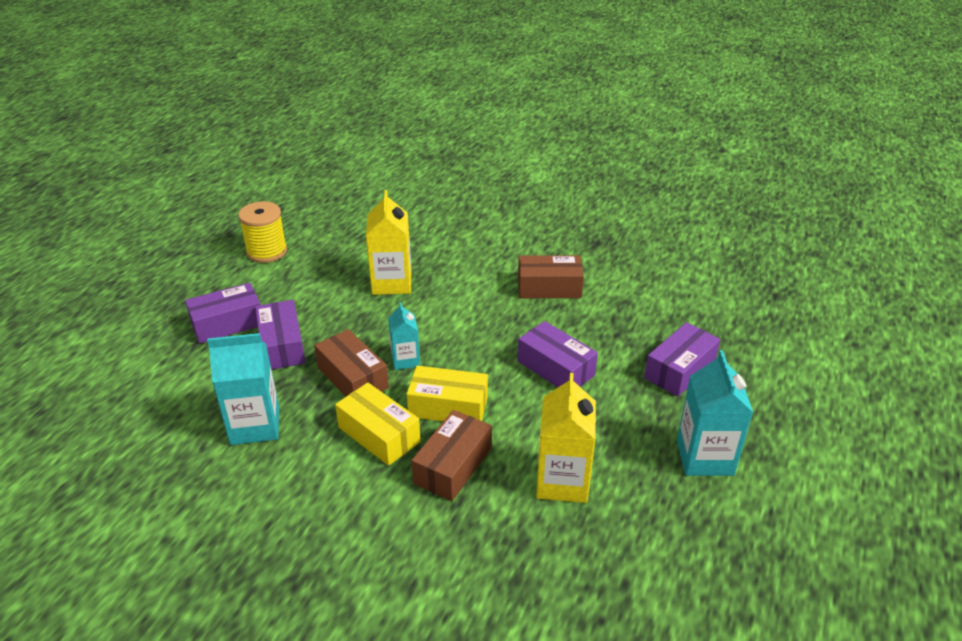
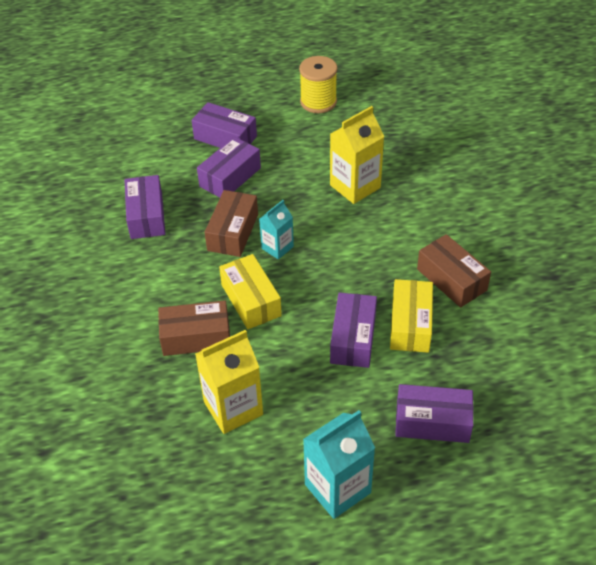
camera: 55 degrees right, 10 degrees up
turquoise carton [207,333,279,445] -> purple box [124,175,165,239]
yellow box [335,383,421,466] -> yellow box moved to [390,279,433,353]

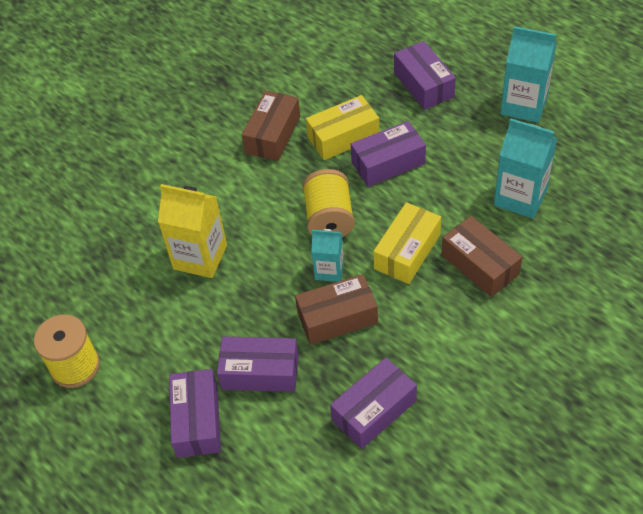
camera: 120 degrees left, 5 degrees up
yellow carton [195,330,263,434] -> turquoise carton [494,118,557,219]
none -> yellow spool [303,169,355,237]

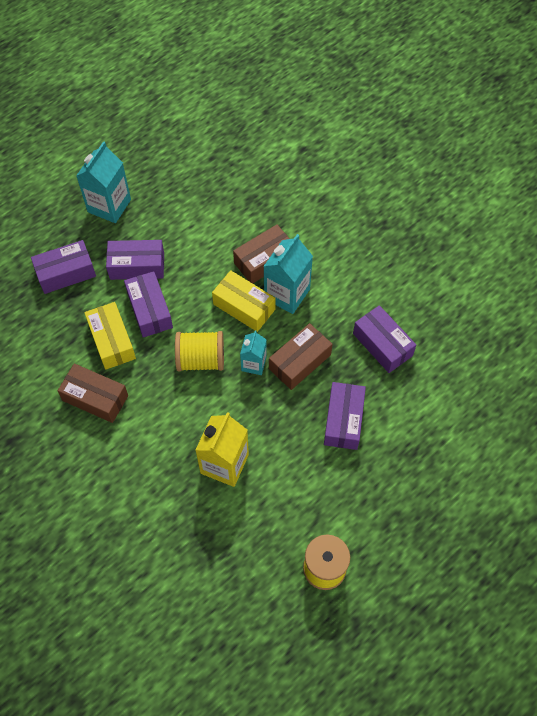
camera: 90 degrees left, 10 degrees up
purple box [169,369,221,458] -> purple box moved to [106,240,164,280]
brown box [295,274,378,345] -> brown box turned 60 degrees clockwise [269,323,333,390]
turquoise carton [494,118,557,219] -> turquoise carton moved to [263,234,313,314]

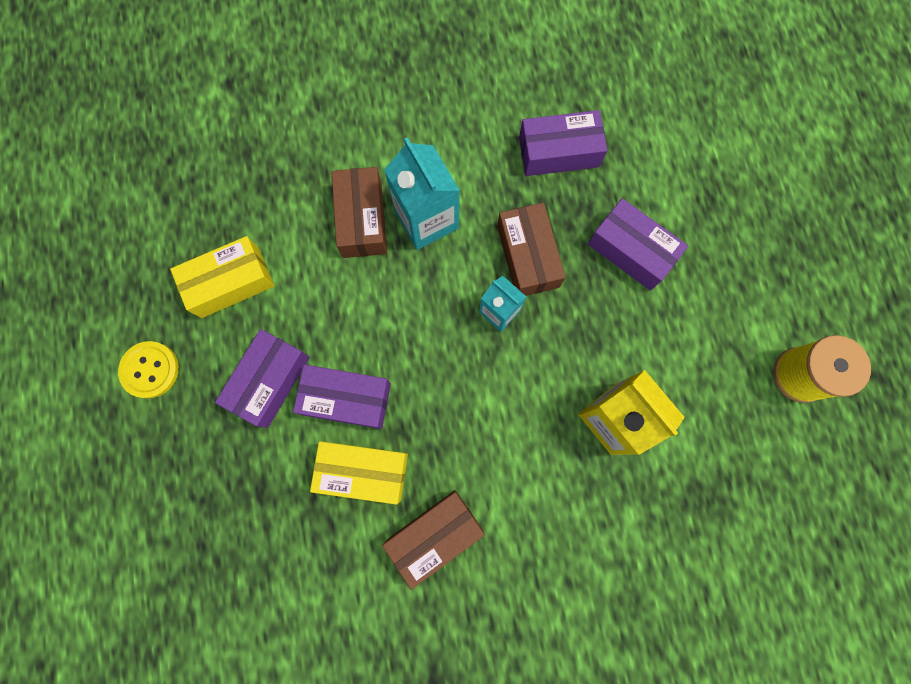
camera: 60 degrees left, 15 degrees up
purple box [31,240,96,294] -> none
turquoise carton [76,141,131,223] -> yellow button [118,341,179,399]
yellow spool [175,331,224,371] -> none
yellow box [212,270,276,332] -> yellow box moved to [170,236,274,318]

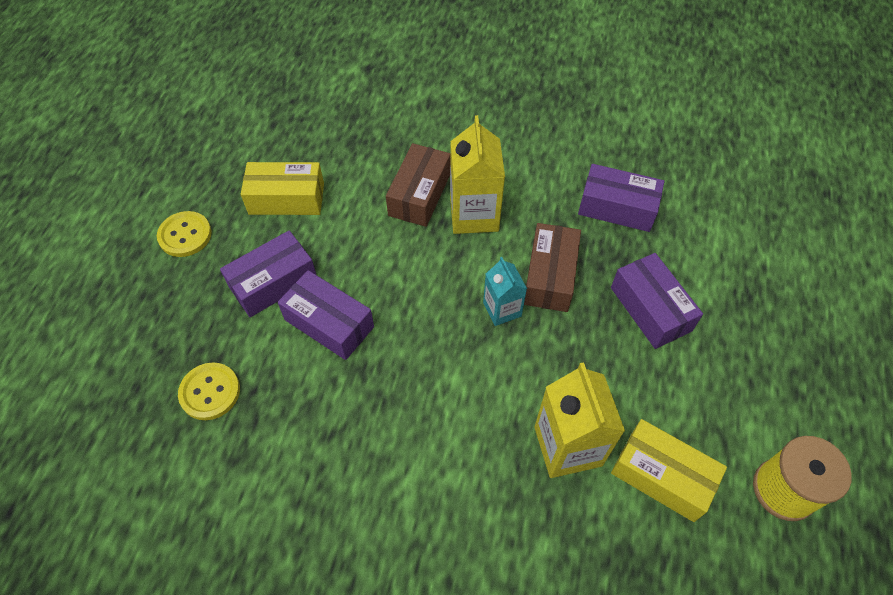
camera: 25 degrees right, 20 degrees down
yellow box [310,441,408,505] -> yellow box moved to [611,419,727,522]
brown box [382,490,485,590] -> none
turquoise carton [384,137,460,250] -> yellow carton [450,115,505,234]
none -> yellow button [178,362,240,420]

